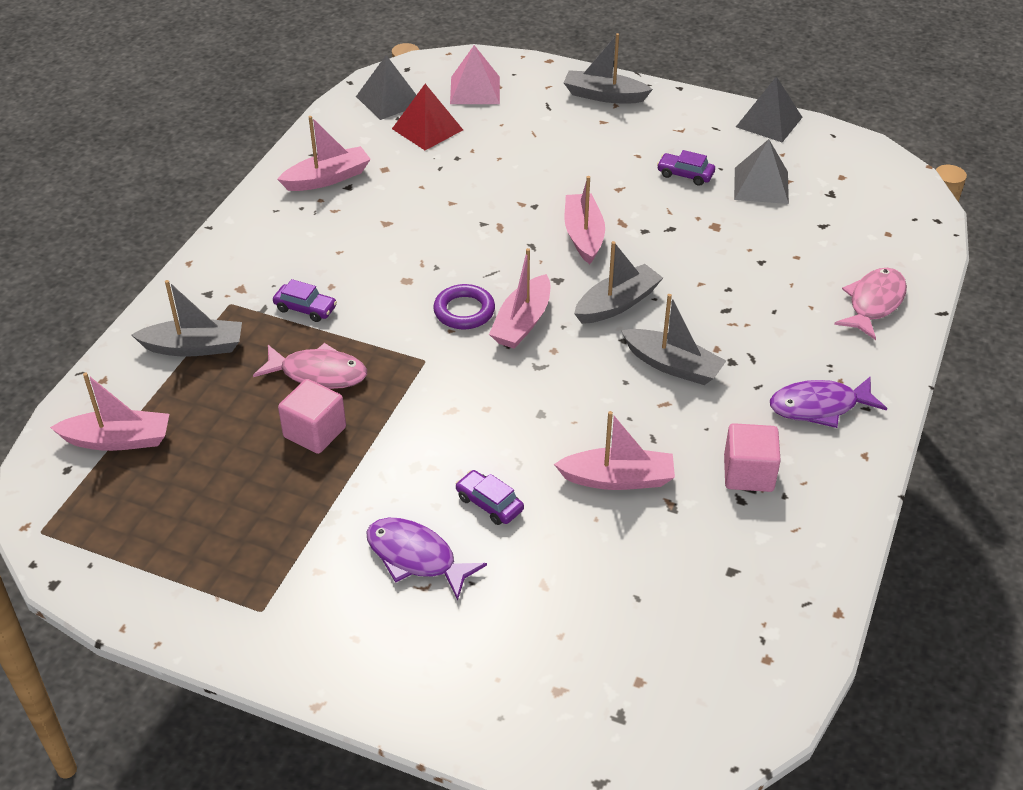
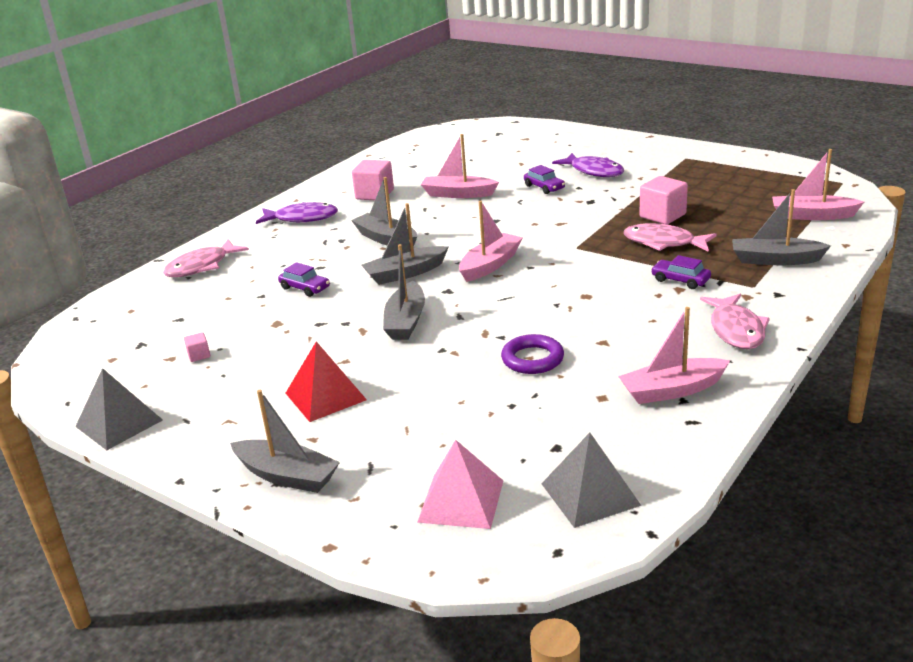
camera: 165 degrees left, 15 degrees down
red pyramid [392,84,463,150] -> red pyramid moved to [286,341,367,422]
purple ring [433,284,495,329] -> purple ring moved to [501,334,564,374]
pink boat [564,176,605,264] -> grey boat [383,244,425,340]
purple car [657,150,715,186] -> purple car moved to [278,262,330,297]
grey pyramid [734,139,789,204] -> pink cube [184,332,210,362]
none -> pink fish [700,294,770,349]

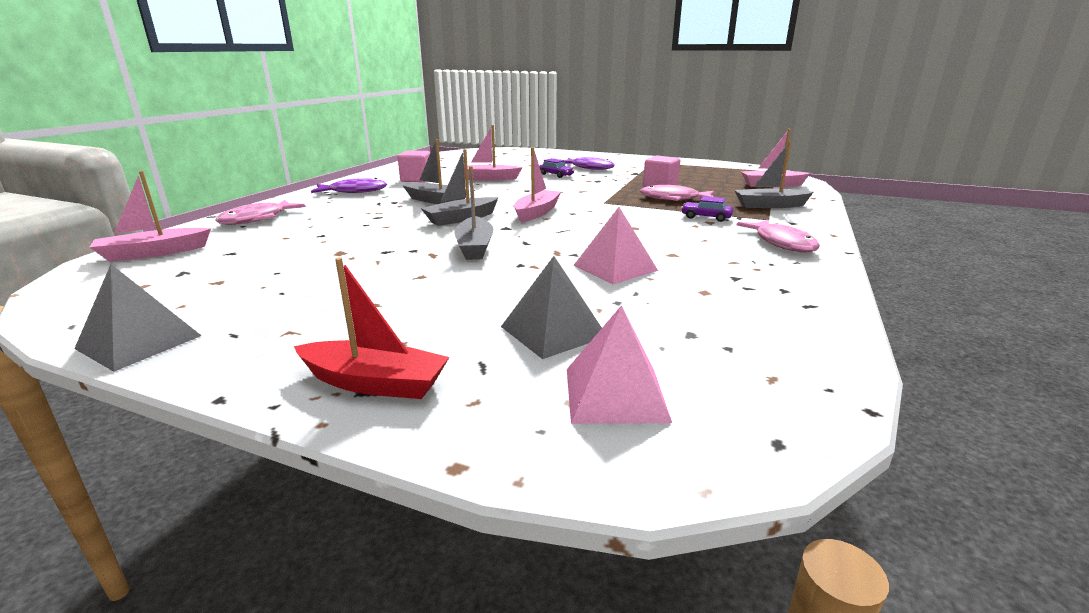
camera: 15 degrees left, 5 degrees down
pink cube [184,332,210,362] -> none
grey boat [230,390,340,493] -> red boat [293,257,449,399]
purple car [278,262,330,297] -> none
red pyramid [286,341,367,422] -> none
purple ring [501,334,564,374] -> pink pyramid [573,207,658,284]
grey pyramid [541,433,642,528] -> grey pyramid moved to [501,256,602,359]
pink boat [618,307,730,404] -> pink boat moved to [89,171,211,262]

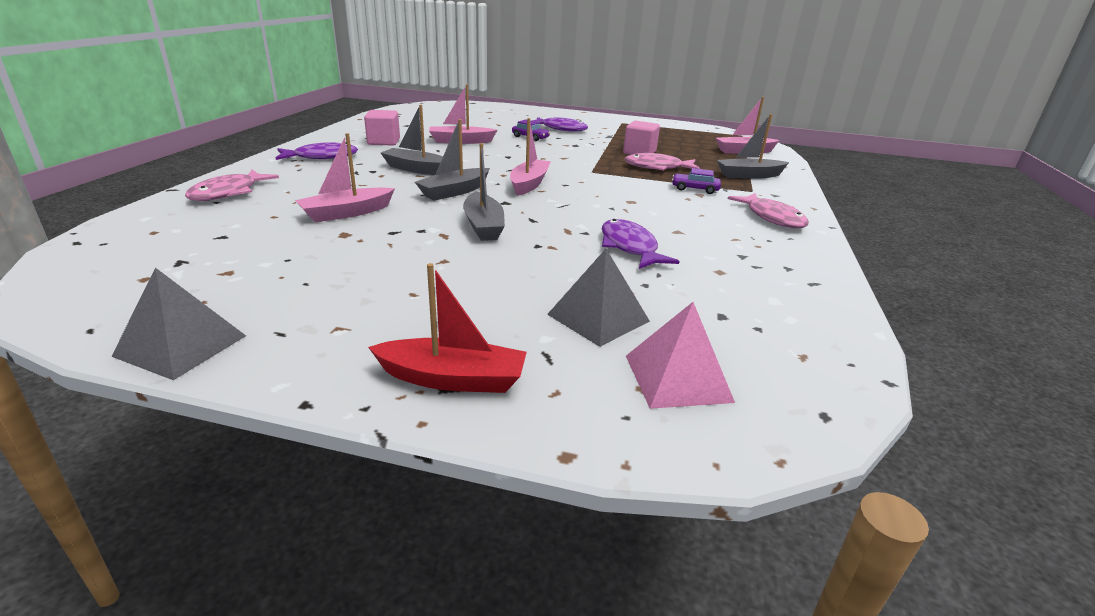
camera: 10 degrees left, 5 degrees up
pink boat [89,171,211,262] -> pink boat moved to [295,133,395,222]
pink pyramid [573,207,658,284] -> purple fish [602,219,680,269]

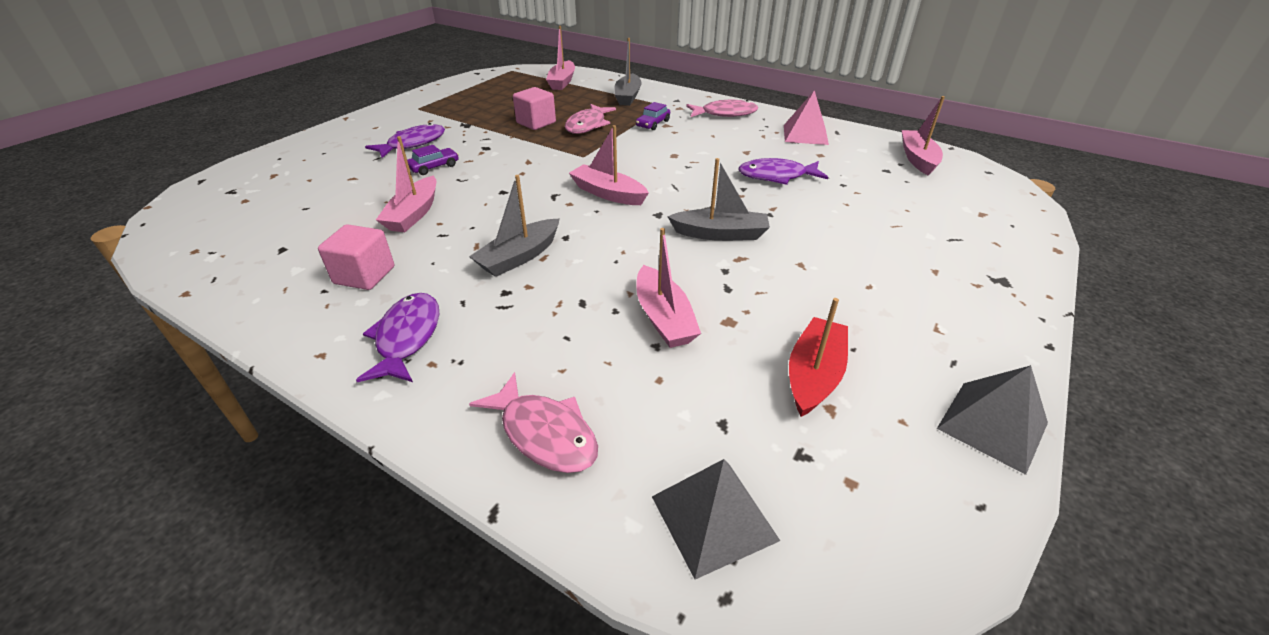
camera: 70 degrees left, 10 degrees up
red boat [368,263,527,393] -> red boat moved to [789,298,848,417]
grey boat [415,119,490,201] -> none
grey pyramid [547,249,650,347] -> grey pyramid moved to [652,459,780,579]
pink pyramid [626,302,735,409] -> pink pyramid moved to [784,90,829,145]
none -> pink boat [902,96,945,176]

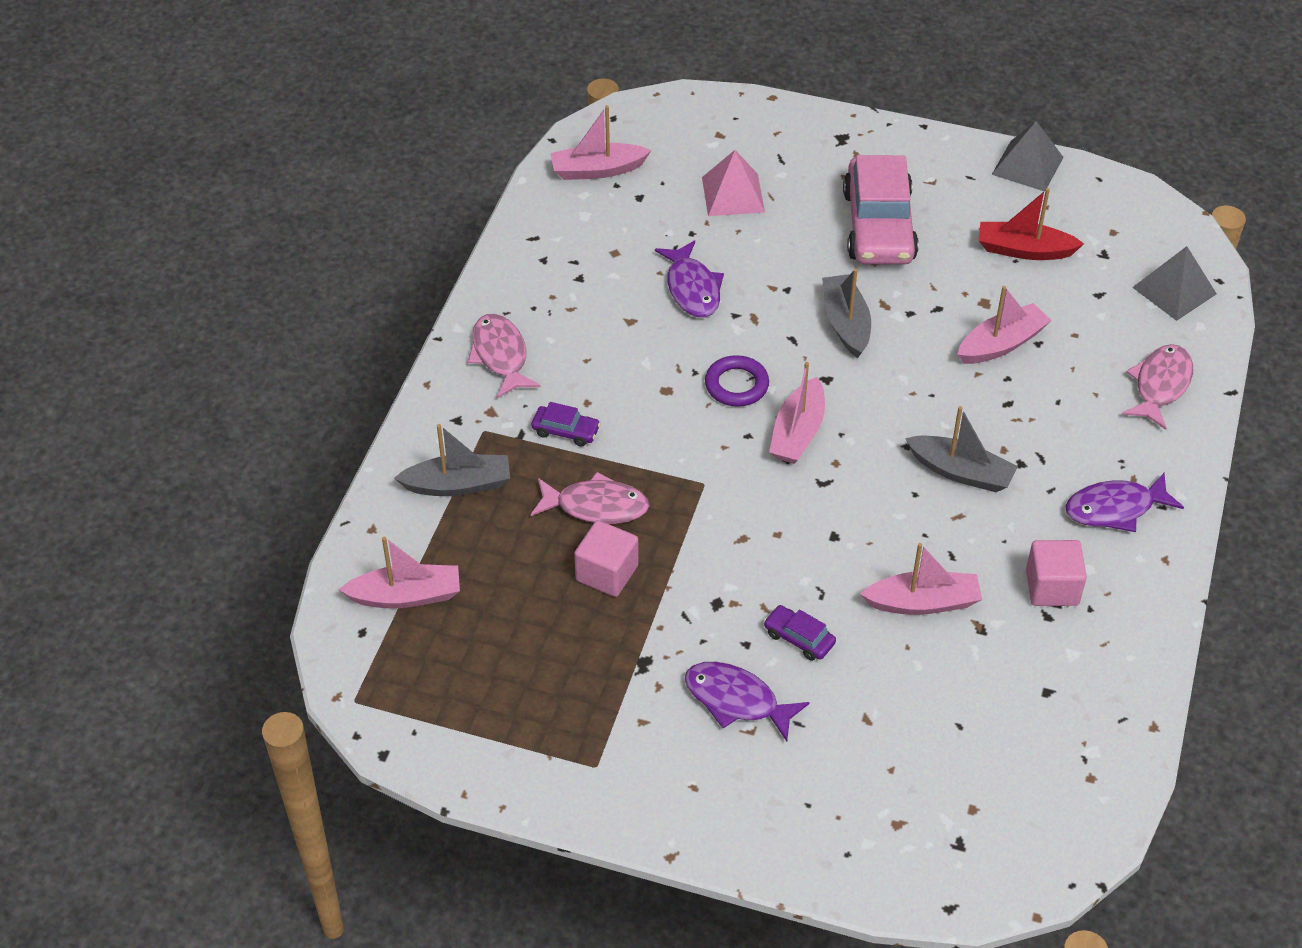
camera: 105 degrees left, 10 degrees up
pink pyramid [784,90,829,145] -> pink pyramid moved to [702,150,765,216]
none -> purple ring [705,355,769,407]
none -> pink car [843,155,919,265]

